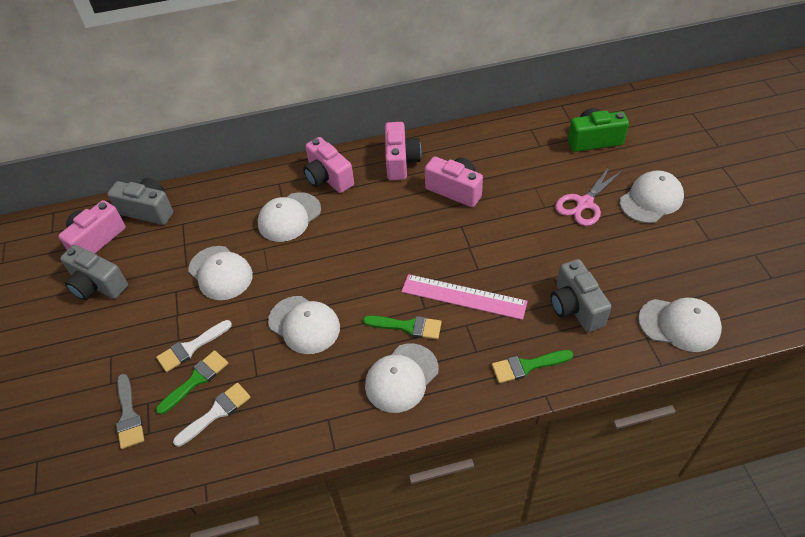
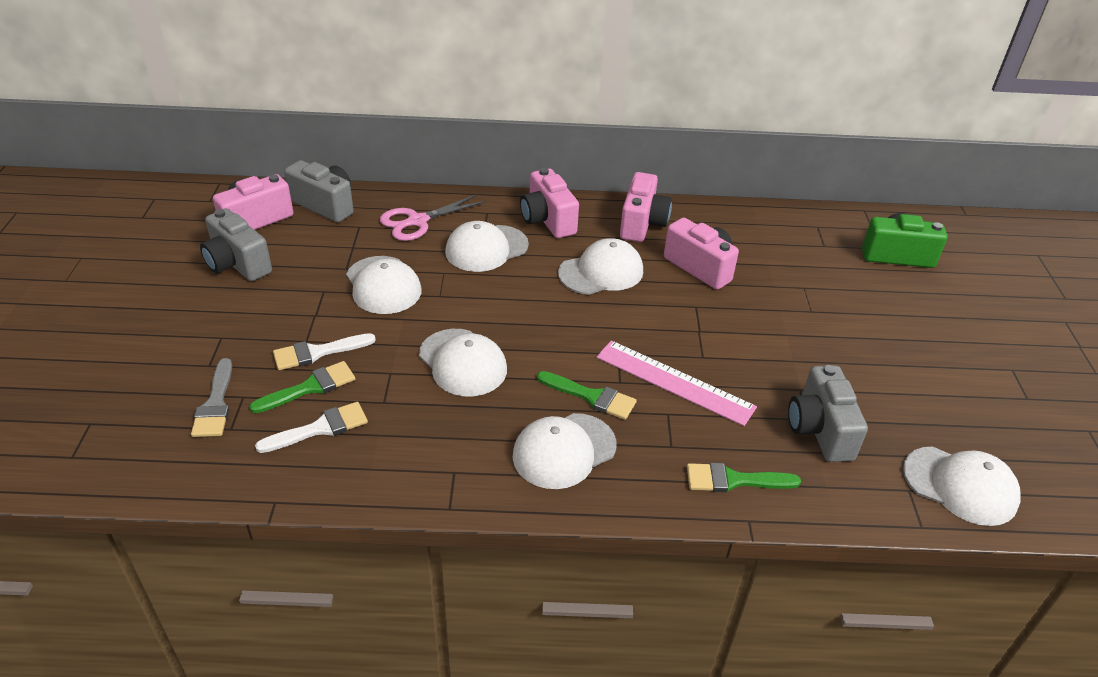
camera: 10 degrees right, 10 degrees down
pink scissors [555,166,623,226] -> pink scissors moved to [380,194,486,241]
white cap [620,170,684,223] -> white cap moved to [558,238,643,295]

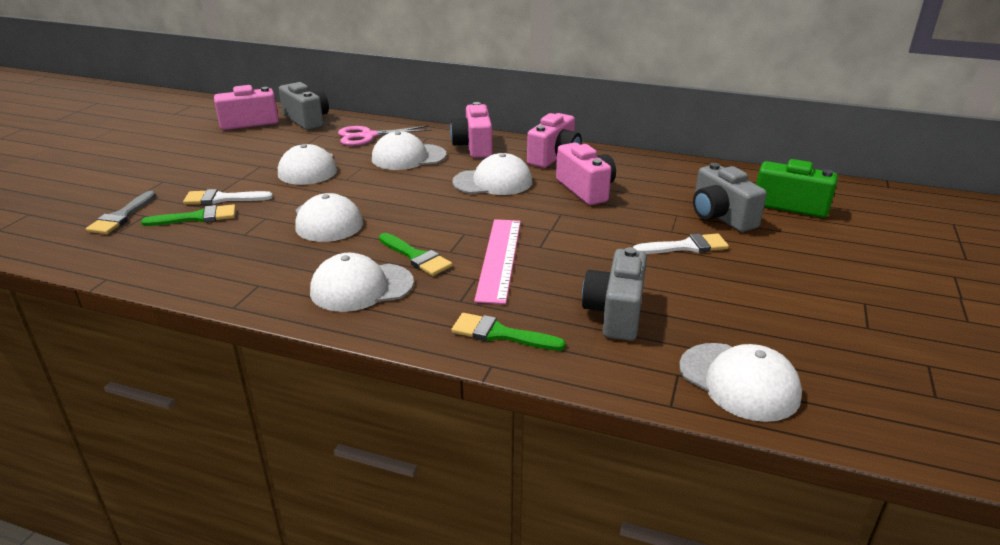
camera: 20 degrees right, 10 degrees down
grey camera [200,209,272,281] -> grey camera moved to [693,163,767,232]
white brush [255,402,368,453] -> white brush moved to [633,233,729,254]
pink ruler [596,340,757,426] -> pink ruler turned 45 degrees clockwise [474,219,521,304]

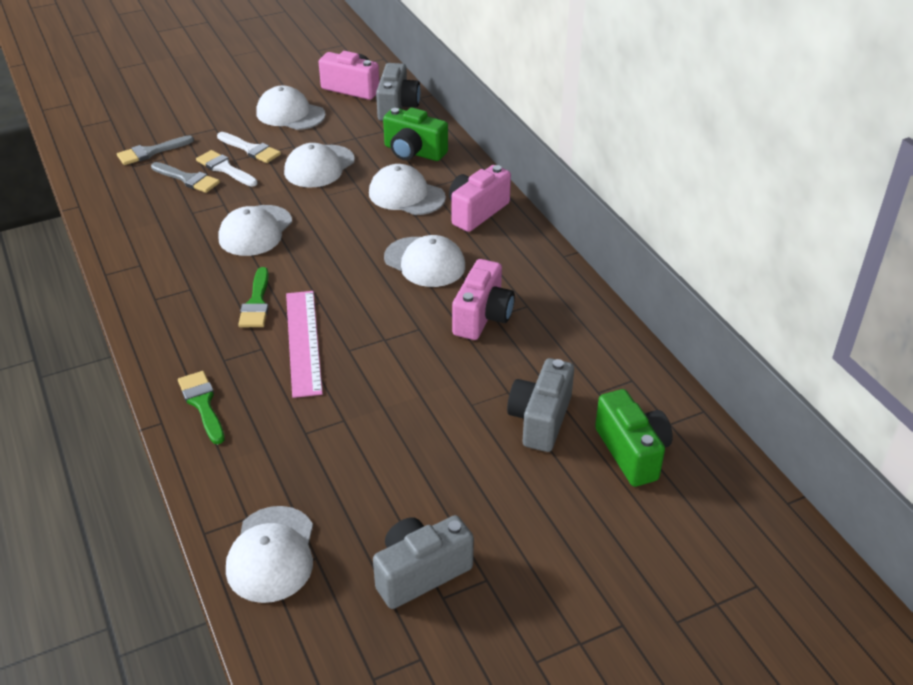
camera: 45 degrees right, 10 degrees up
green brush [141,204,236,226] -> grey brush [151,162,220,193]
white cap [310,253,414,312] -> white cap moved to [256,86,326,130]
pink scissors [338,125,432,146] -> green camera [383,108,448,161]
pink ruler [474,219,521,304] -> pink ruler turned 60 degrees counterclockwise [286,291,323,398]
pink camera [527,113,582,168] -> none
grey camera [582,247,647,341] -> grey camera moved to [373,515,474,609]
white brush [633,233,729,254] -> white brush moved to [217,132,281,163]

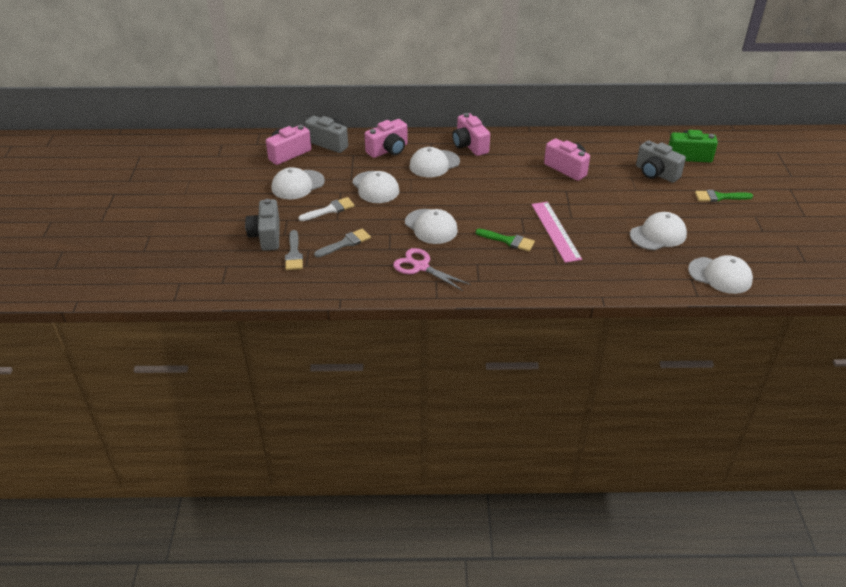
camera: 65 degrees left, 0 degrees up
green brush [178,371,225,444] -> green brush moved to [695,190,753,202]
white brush [196,150,258,187] -> none
pink ruler [286,291,323,398] -> pink ruler turned 60 degrees clockwise [532,202,582,263]
grey camera [373,515,474,609] -> grey camera moved to [245,199,280,251]
green camera [383,108,448,161] -> pink camera [365,119,408,158]
white cap [384,235,465,287] -> white cap moved to [630,212,687,250]
none -> pink scissors [393,248,471,291]

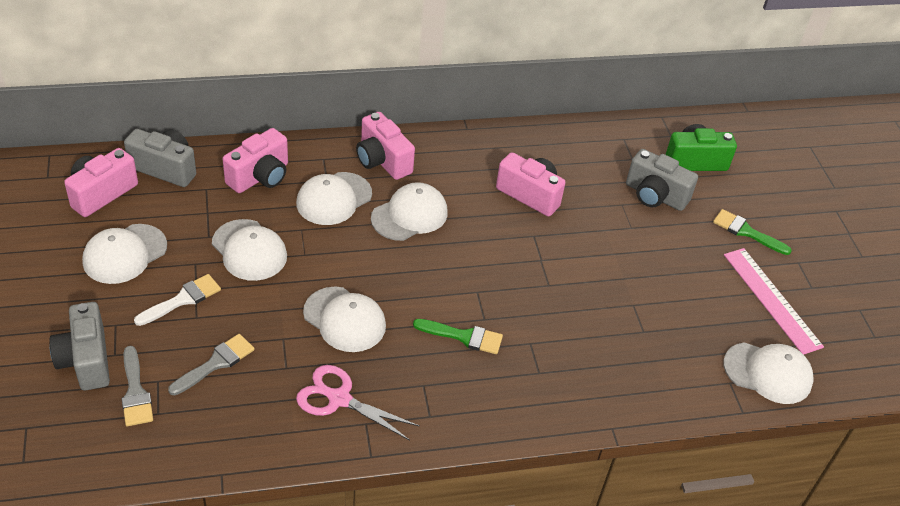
camera: 15 degrees left, 5 degrees up
pink ruler [532,202,582,263] -> pink ruler moved to [724,248,824,355]
white cap [630,212,687,250] -> white cap moved to [371,182,448,241]
green brush [695,190,753,202] -> green brush turned 45 degrees clockwise [713,209,792,255]

